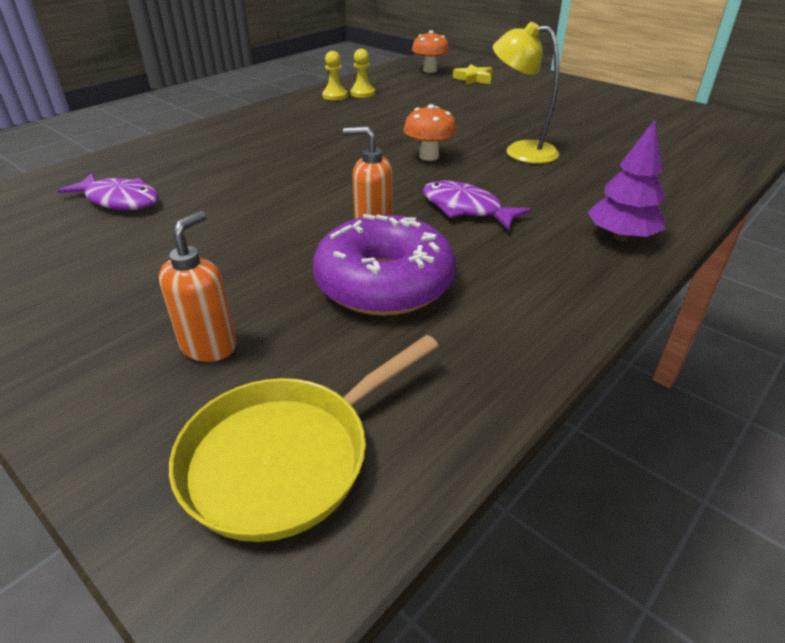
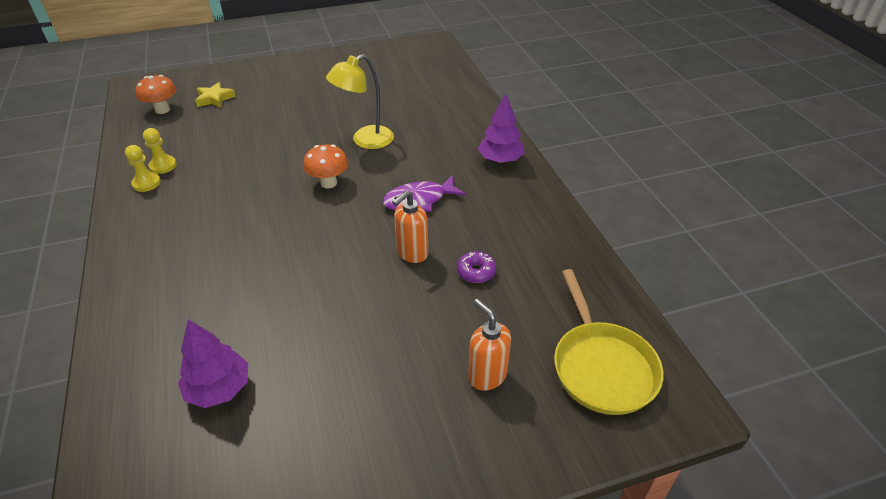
camera: 60 degrees left, 5 degrees up
purple fish [57,173,159,210] -> purple tree [178,319,248,408]
purple donut [313,214,456,316] -> purple donut [457,251,496,283], size x0.41

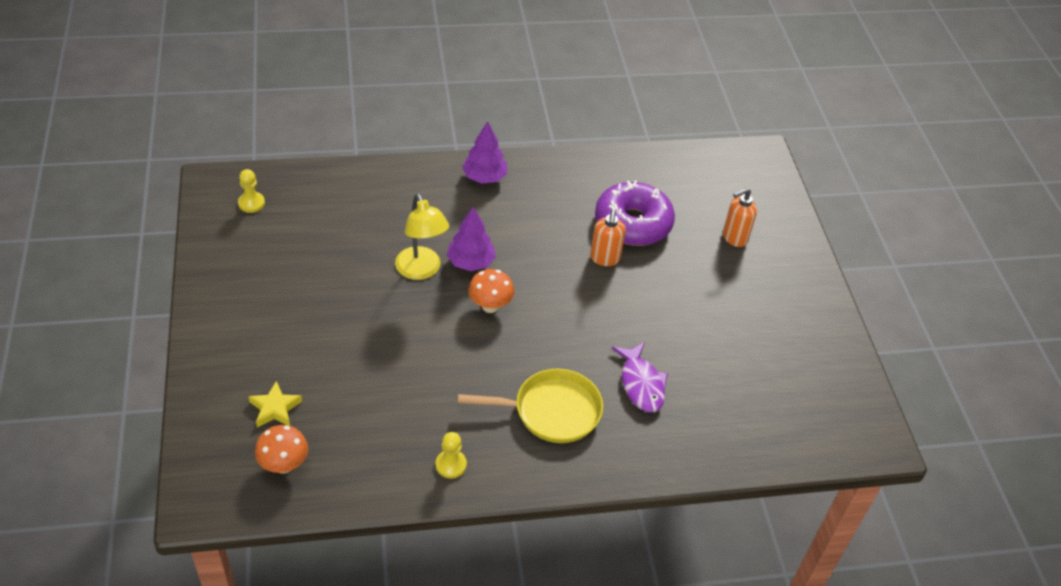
camera: 85 degrees left, 5 degrees up
yellow pawn [143,128,177,174] -> yellow pawn moved to [238,169,265,213]
purple tree [178,319,248,408] -> purple tree moved to [447,207,496,271]
purple fish [383,175,466,212] -> purple fish moved to [612,342,668,412]
orange soap dispenser [392,190,428,263] -> orange soap dispenser turned 45 degrees clockwise [590,209,626,266]
purple donut [457,251,496,283] -> purple donut [595,180,675,246], size x2.44
yellow pan [554,269,664,415] -> yellow pan moved to [458,369,603,443]

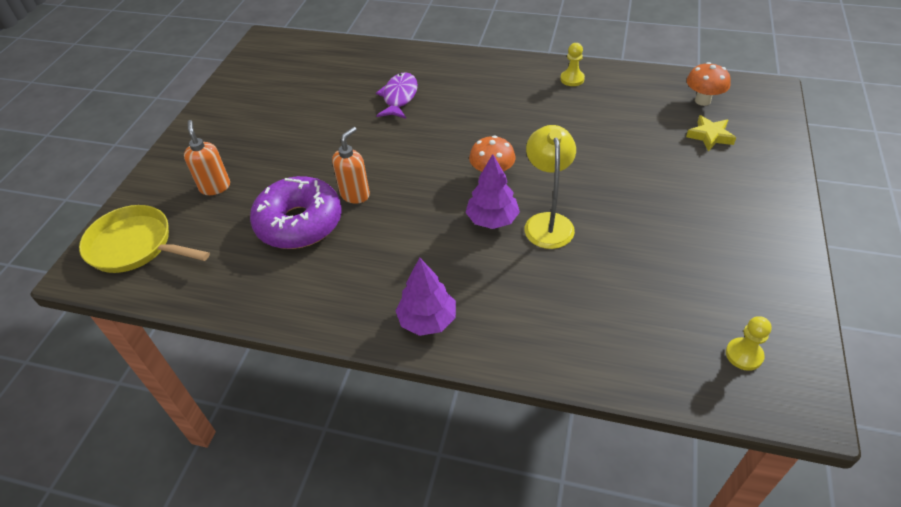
camera: 150 degrees left, 0 degrees up
yellow pan [458,369,603,443] -> yellow pan moved to [79,205,210,273]
orange soap dispenser [723,188,757,247] -> orange soap dispenser turned 105 degrees counterclockwise [184,120,230,195]

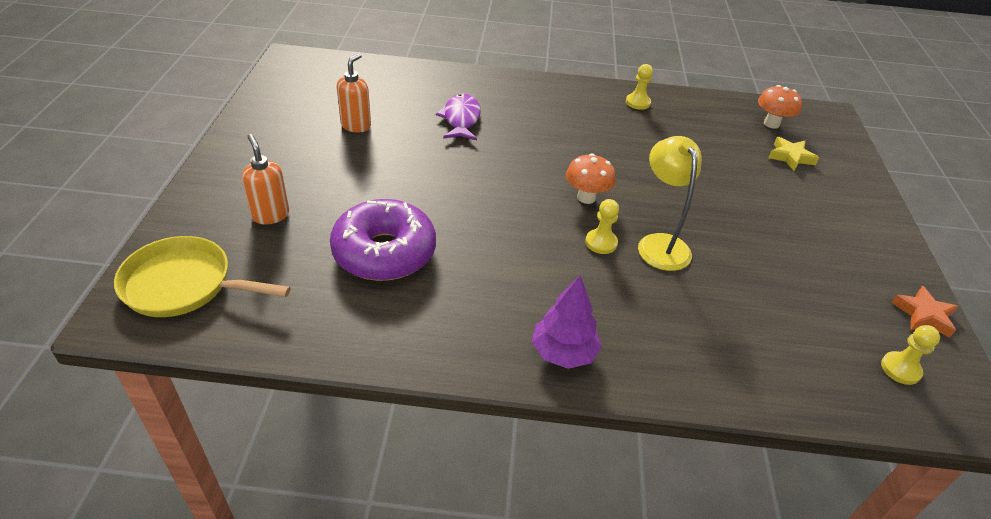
camera: 15 degrees left, 5 degrees down
orange soap dispenser [332,127,370,204] -> orange soap dispenser moved to [337,53,371,133]
purple tree [465,154,520,229] -> yellow pawn [585,199,619,254]
none -> orange star [891,286,958,338]

